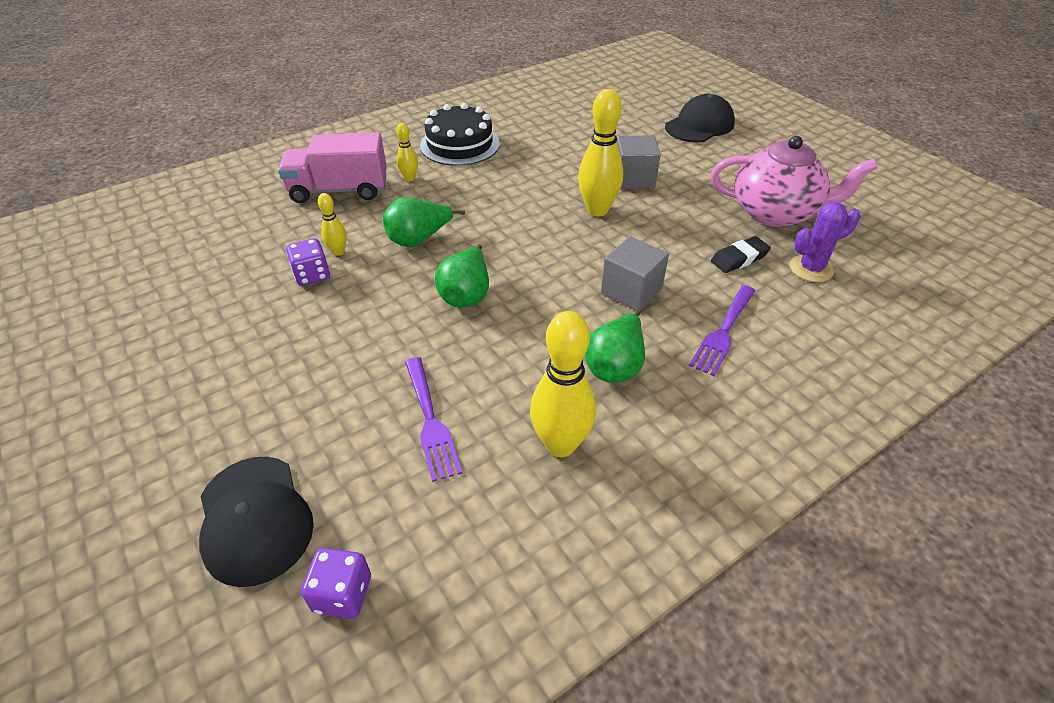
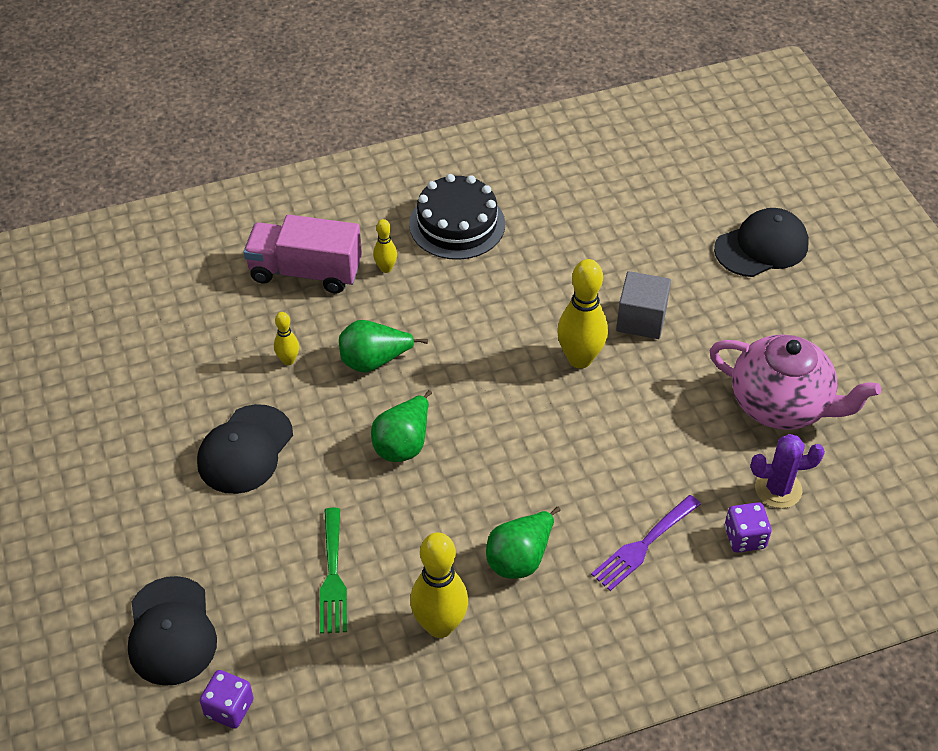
camera: 15 degrees right, 5 degrees up
purple dice [286,238,330,286] -> purple dice moved to [725,502,771,553]
purple fork [405,357,462,482] -> green fork [320,507,347,634]
grey cube [601,236,669,312] -> none
black eraser [711,236,771,273] -> none
none -> black cap [197,404,293,494]

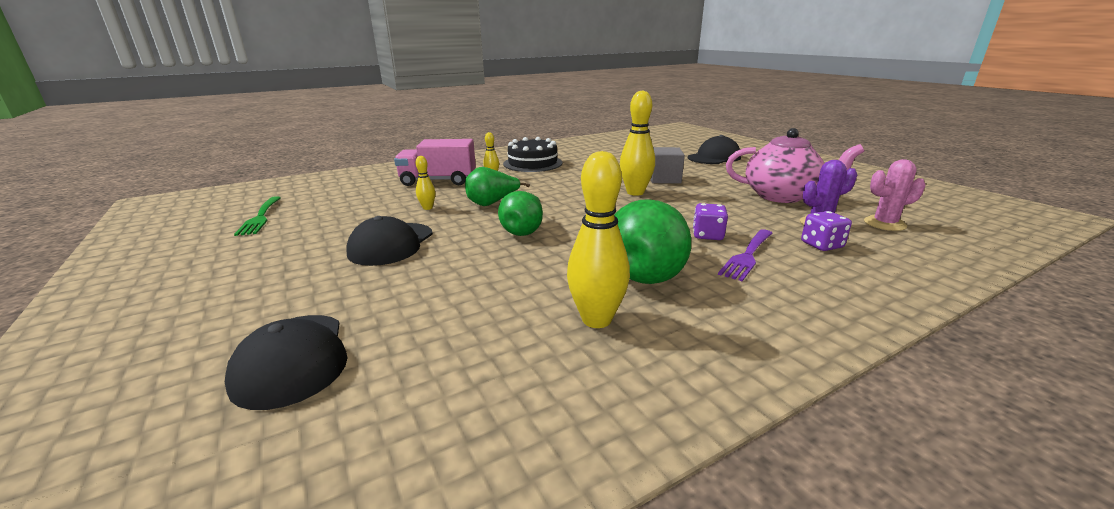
camera: 10 degrees left, 25 degrees down
purple dice [200,670,254,729] -> purple dice moved to [693,203,728,240]
green fork [320,507,347,634] -> green fork moved to [234,196,281,236]
green pear [486,507,561,579] -> green pear [614,199,691,284], size x1.51
none -> pink cactus [864,159,926,231]

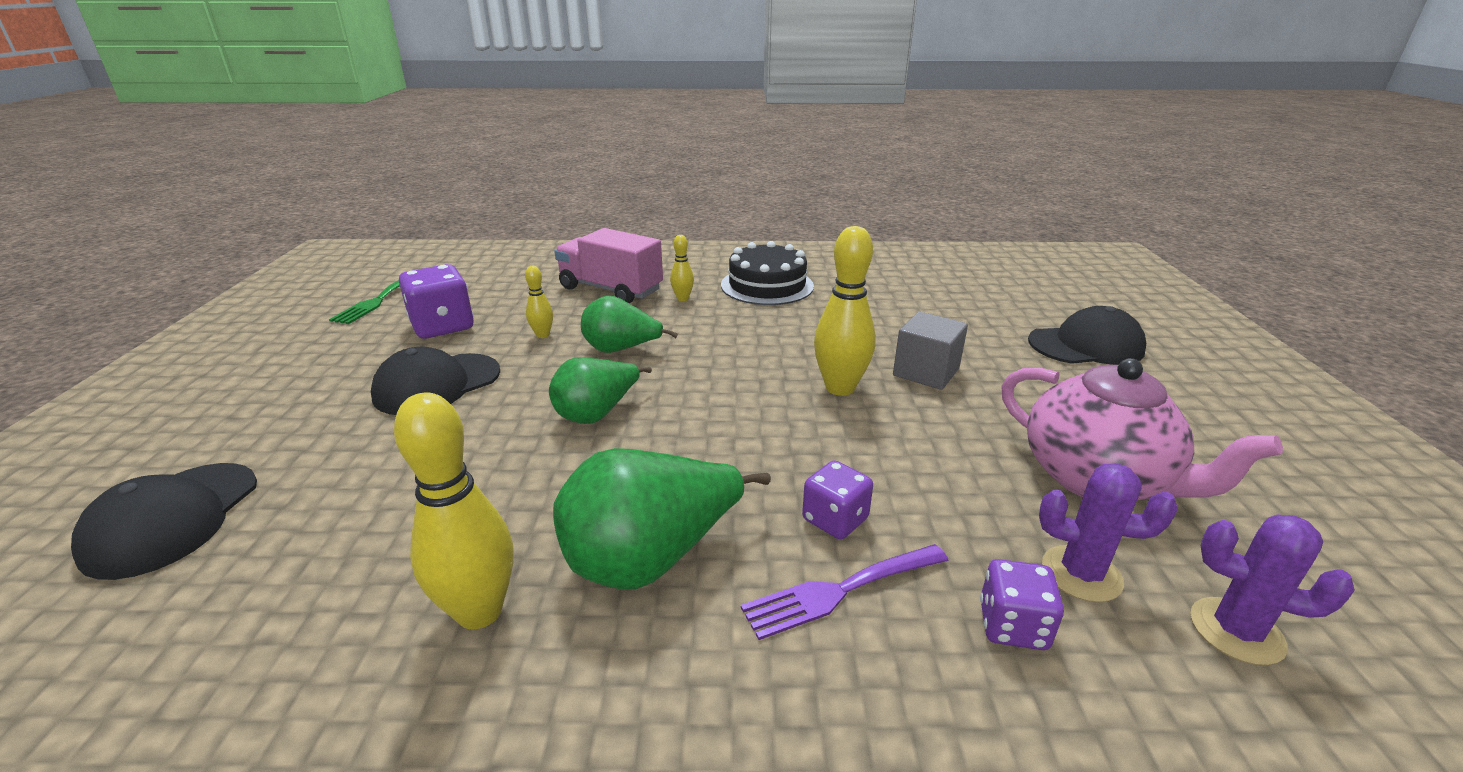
camera: 30 degrees right, 5 degrees up
pink cactus [864,159,926,231] -> purple cactus [1190,515,1355,665]
none -> purple dice [399,264,474,339]

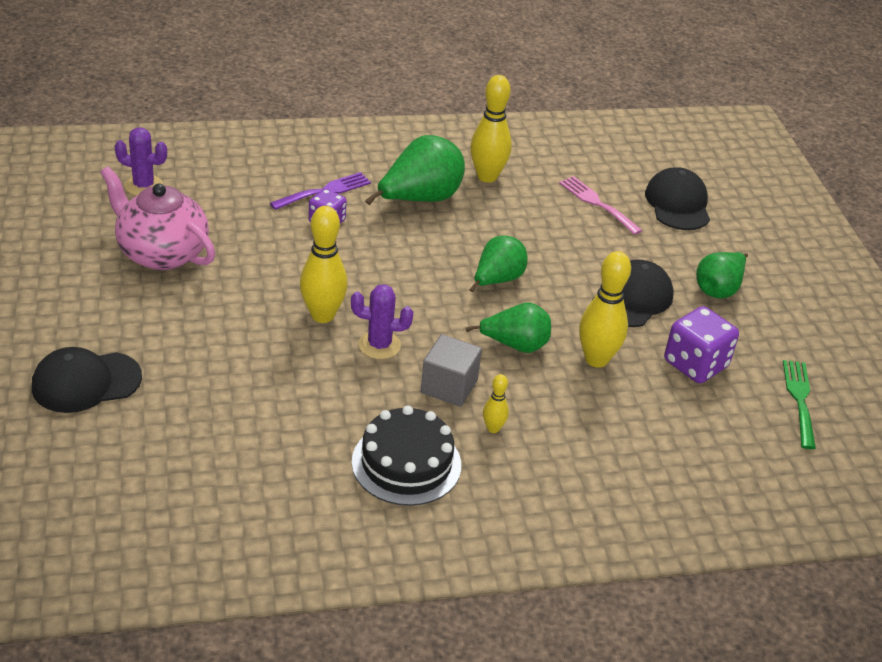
camera: 165 degrees right, 10 degrees up
yellow bowling pin [525,266,553,338] -> yellow bowling pin [579,251,631,368], size x1.97
pink truck [554,228,663,303] -> none
grey cube [893,311,968,390] -> grey cube moved to [421,334,482,407]
purple dice [980,559,1064,650] -> none
purple cactus [1039,463,1178,602] -> purple cactus moved to [351,284,413,359]
none -> pink fork [559,176,643,235]
none -> green pear [696,252,748,299]

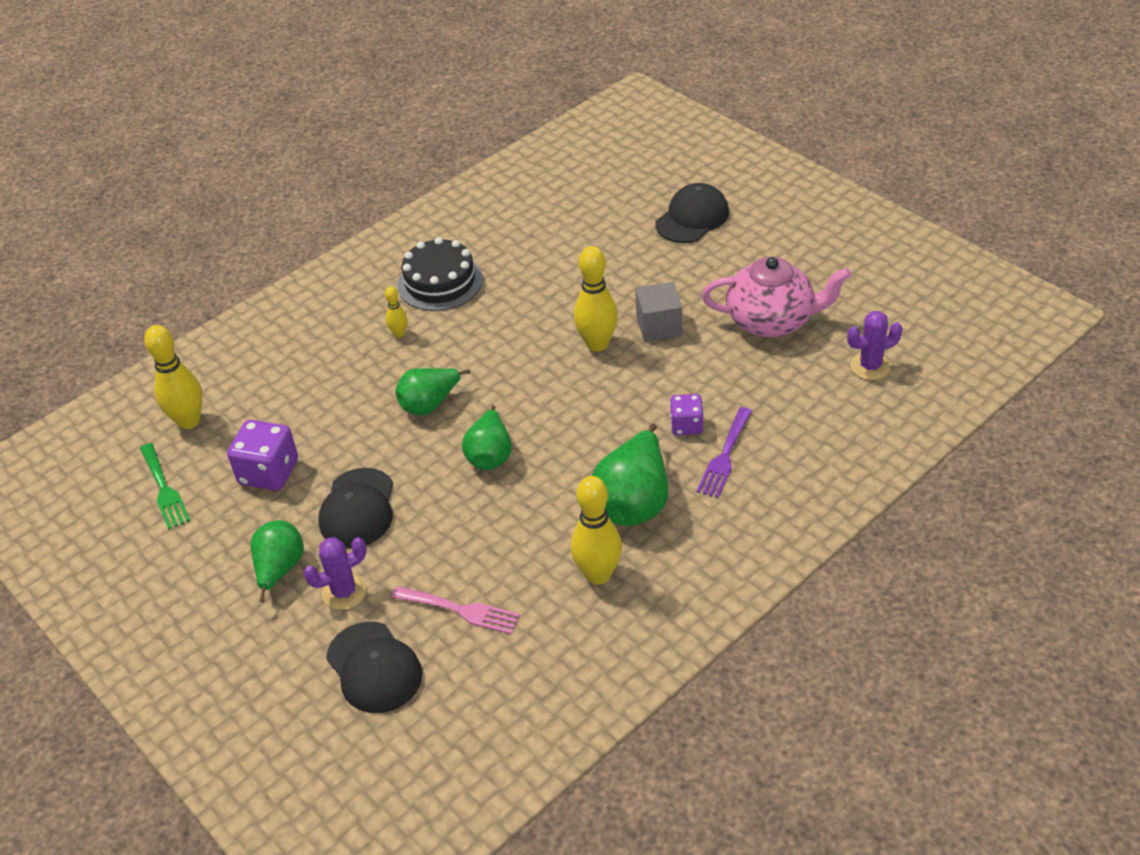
camera: 155 degrees right, 5 degrees up
purple cactus [351,284,413,359] -> purple cactus moved to [303,537,367,610]
grey cube [421,334,482,407] -> grey cube moved to [635,282,682,342]
yellow bowling pin [579,251,631,368] -> yellow bowling pin moved to [144,325,203,429]

